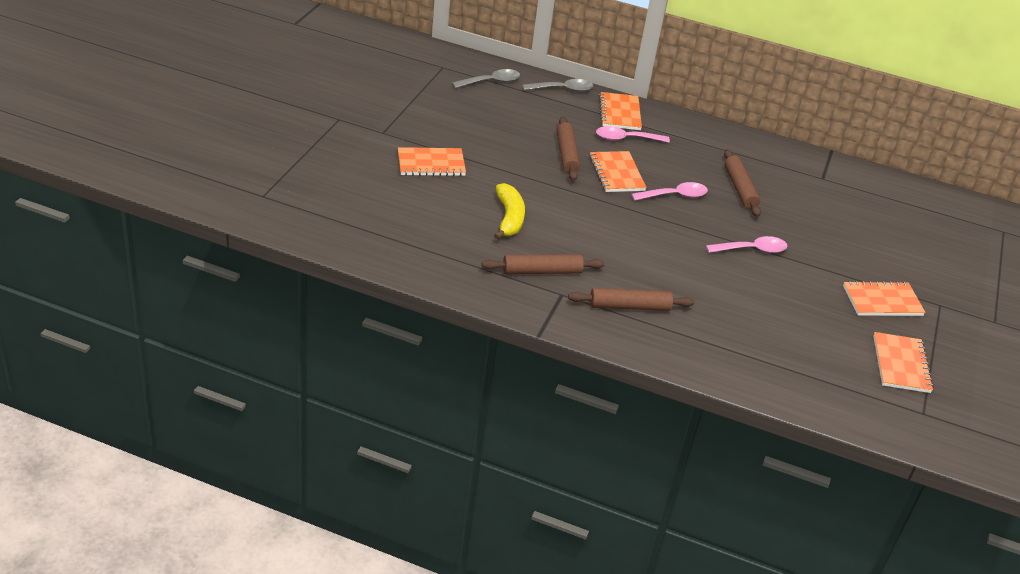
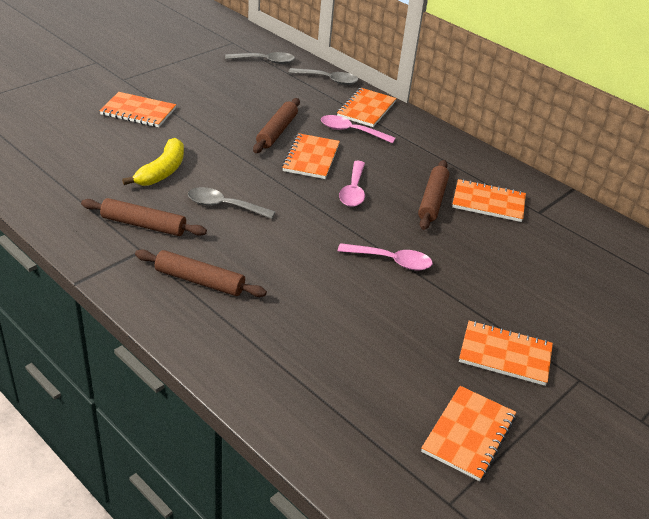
camera: 25 degrees right, 0 degrees up
pink spoon [631,182,708,201] -> pink spoon turned 90 degrees clockwise [339,161,365,207]
none -> grey spoon [188,187,275,219]
none -> orange notebook [452,179,526,222]

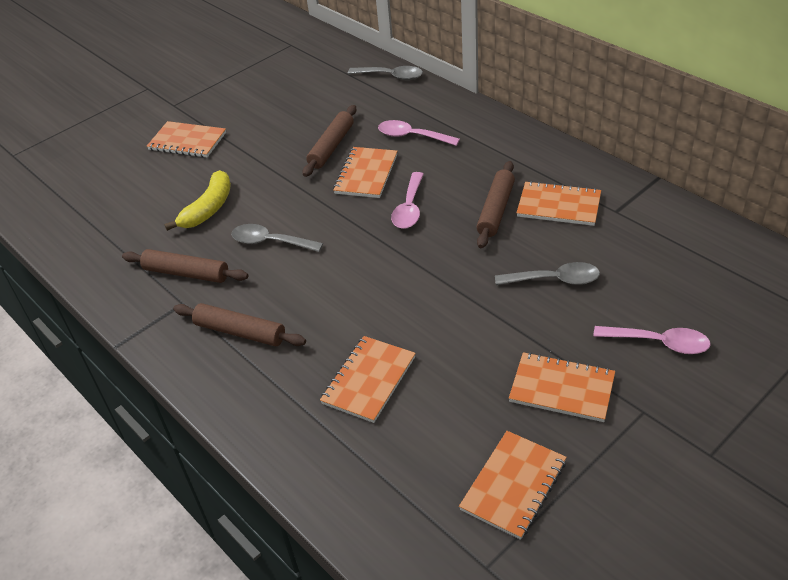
camera: 10 degrees right, 5 degrees up
grey spoon [225,52,295,64] -> grey spoon moved to [495,262,600,285]
orange notebook [337,88,397,127] -> orange notebook moved to [320,336,416,423]
pink spoon [338,243,433,270] -> pink spoon moved to [593,326,711,354]

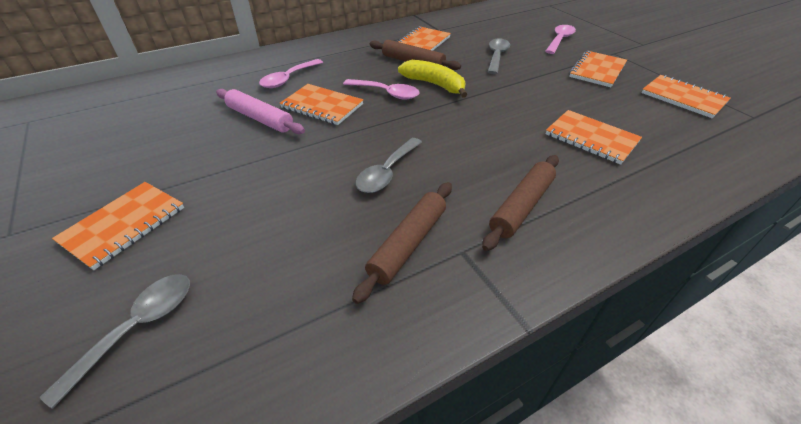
camera: 80 degrees left, 0 degrees up
yellow banana [164,170,231,231] -> yellow banana moved to [398,60,467,98]
brown rolling pin [302,105,357,177] -> pink rolling pin [216,89,305,134]
grey spoon [348,66,423,80] -> grey spoon moved to [39,274,190,409]

